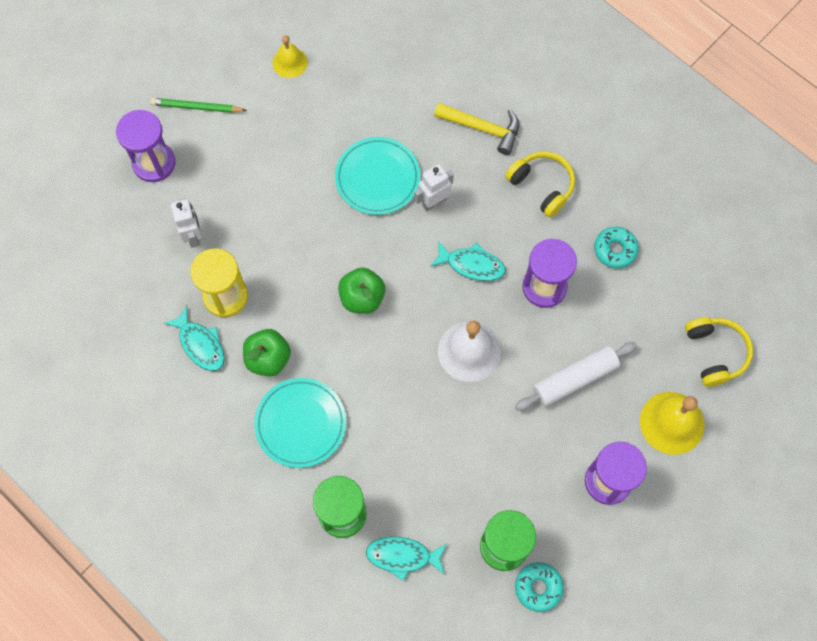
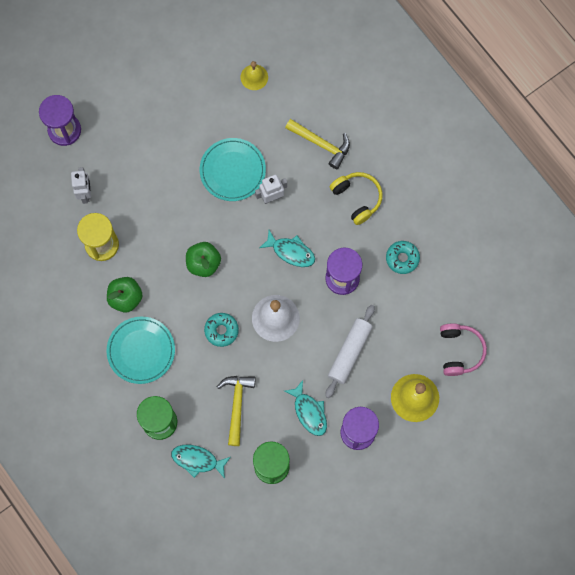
camera: 10 degrees right, 5 degrees up
green pencil [150,98,247,113] -> none
turquoise fish [164,306,225,371] -> turquoise fish moved to [285,380,327,436]
yellow bell [273,35,308,78] -> yellow bell moved to [241,61,268,90]
white rolling pin [515,342,637,410] -> white rolling pin turned 45 degrees counterclockwise [326,305,375,398]
turquoise donut [515,562,564,612] -> turquoise donut moved to [204,313,239,347]
yellow headphones [685,317,753,387] -> pink headphones [440,323,487,376]
none -> yellow hammer [217,376,256,446]

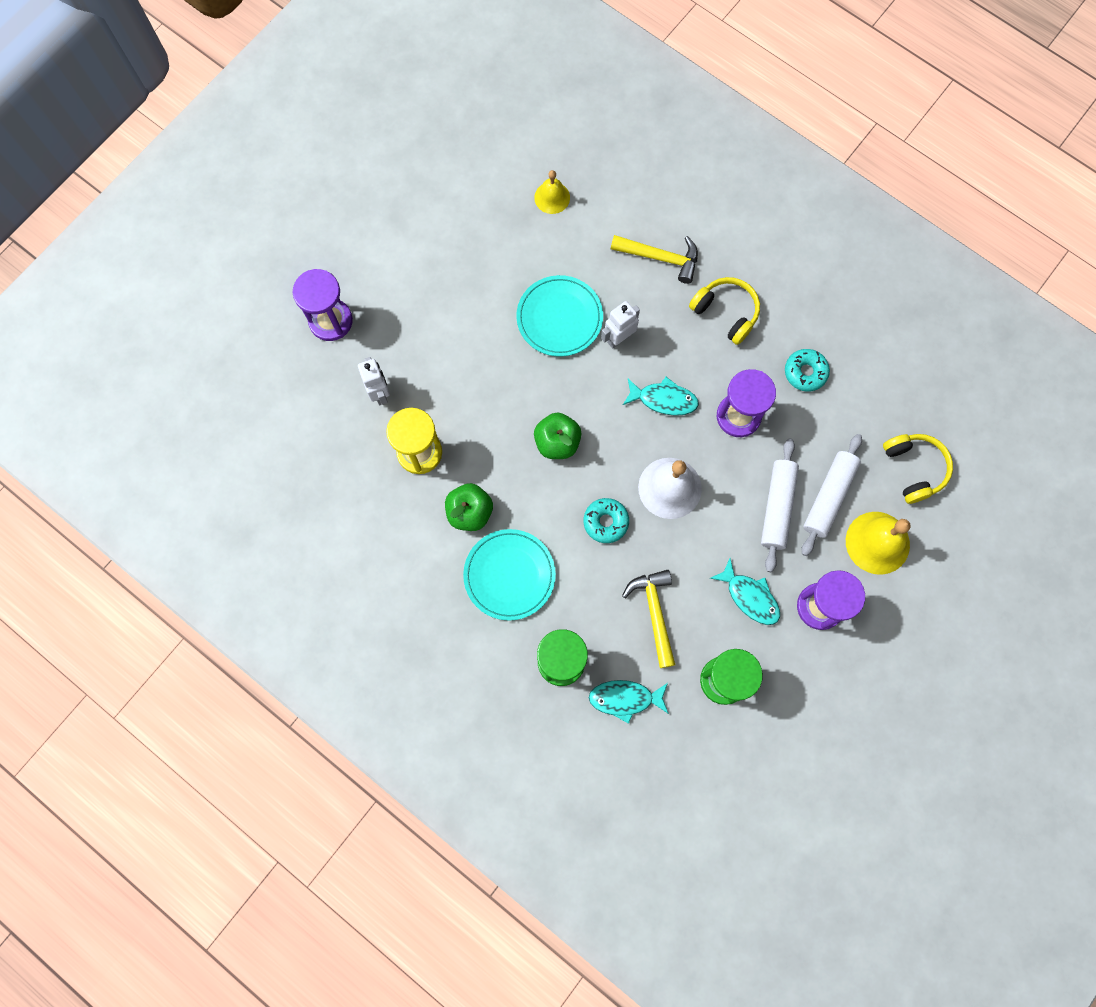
camera: 15 degrees left, 0 degrees up
pink headphones [440,323,487,376] -> yellow headphones [883,434,953,504]
none -> white rolling pin [802,434,862,556]

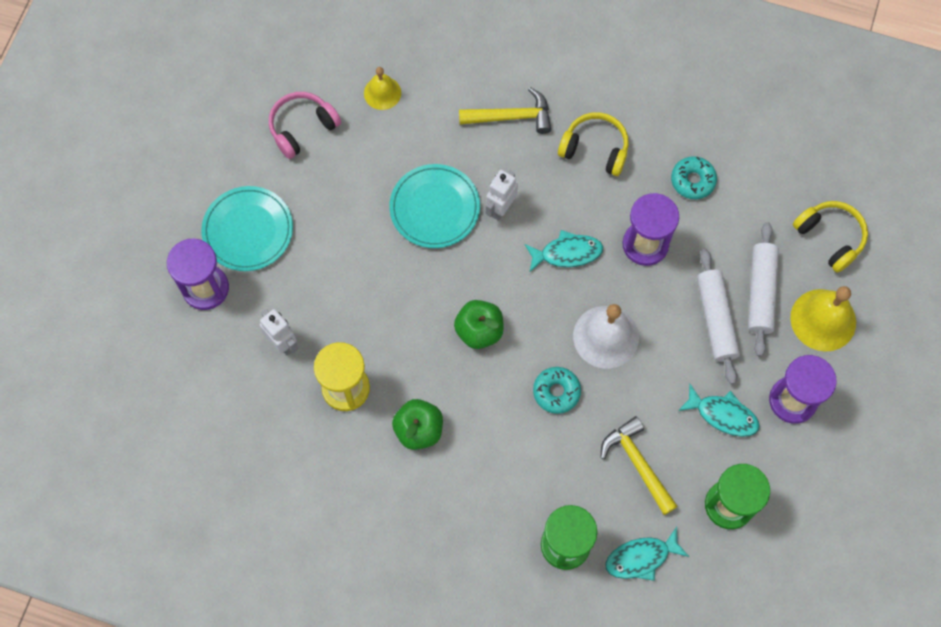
camera: 20 degrees left, 5 degrees down
turquoise plate [463,529,556,621] -> turquoise plate moved to [201,186,293,271]
none -> pink headphones [269,92,341,159]

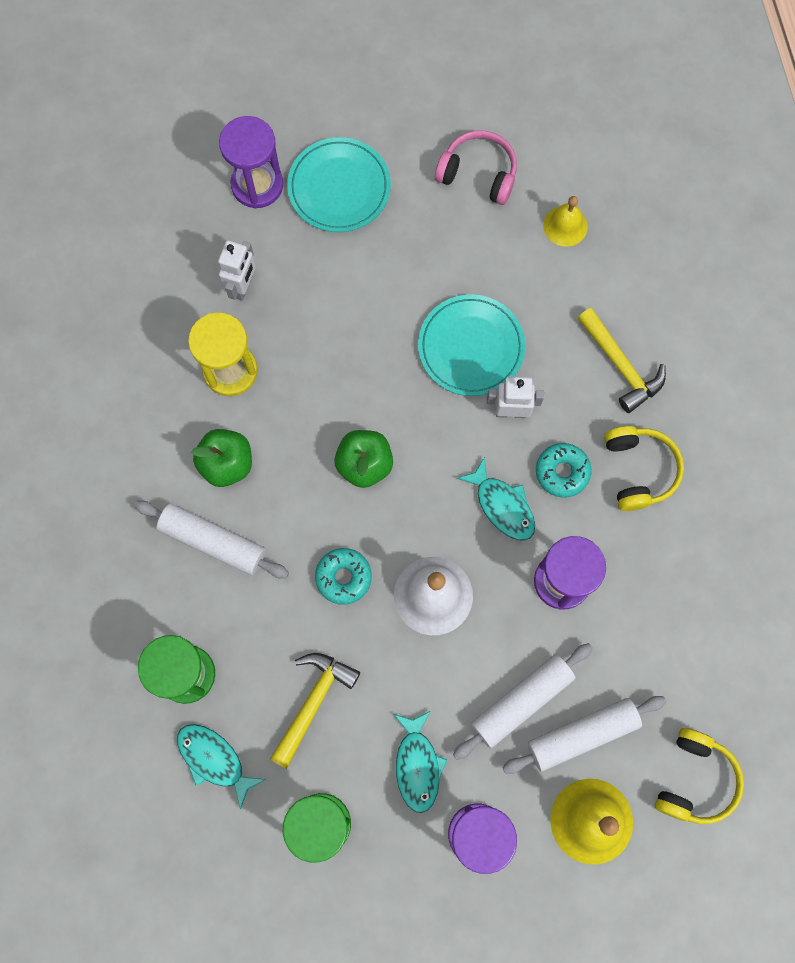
camera: 60 degrees right, 5 degrees up
turquoise donut [671,156,717,199] -> turquoise donut moved to [536,443,592,497]
none -> white rolling pin [134,501,289,578]

